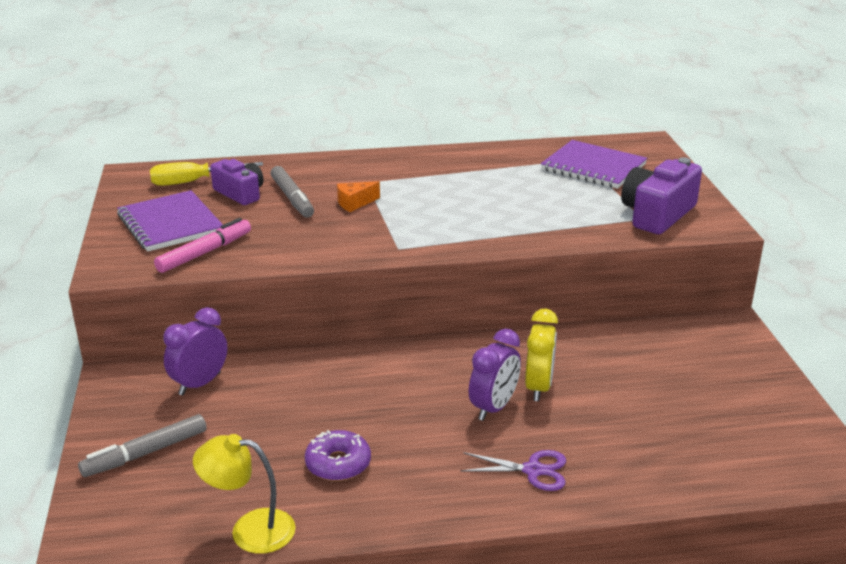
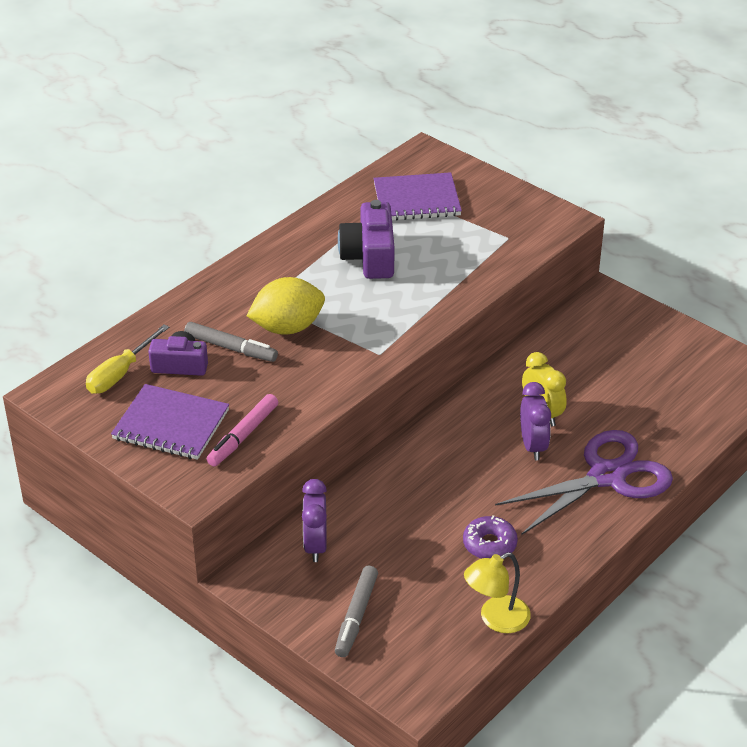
camera: 40 degrees left, 10 degrees up
pink marker [154,218,251,273] -> pink marker turned 150 degrees counterclockwise [207,394,278,466]
orange cheese [337,181,380,212] -> yellow lemon [246,277,325,335]
purple scissors [460,450,566,491] -> purple scissors [495,430,673,535], size x2.16
purple camera [621,158,702,234] -> purple camera moved to [338,200,395,279]

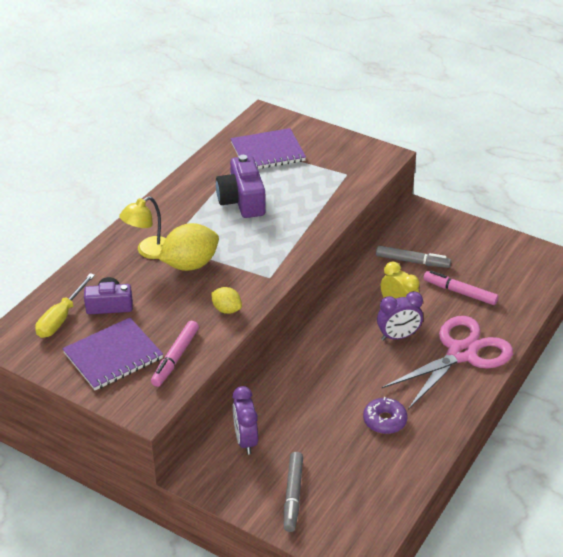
camera: 10 degrees left, 0 degrees up
purple notebook [111,384,229,460] -> purple notebook turned 45 degrees counterclockwise [62,318,163,390]
grey marker [184,322,278,362] -> grey marker moved to [376,246,451,268]
yellow lamp [464,552,531,633] -> yellow lamp moved to [119,196,166,259]
purple scissors [495,430,673,535] -> pink scissors [382,316,513,410]
purple clock [520,382,551,460] -> purple clock turned 90 degrees clockwise [377,291,423,340]
none -> yellow lemon [211,287,242,314]
none -> pink marker [423,271,498,305]

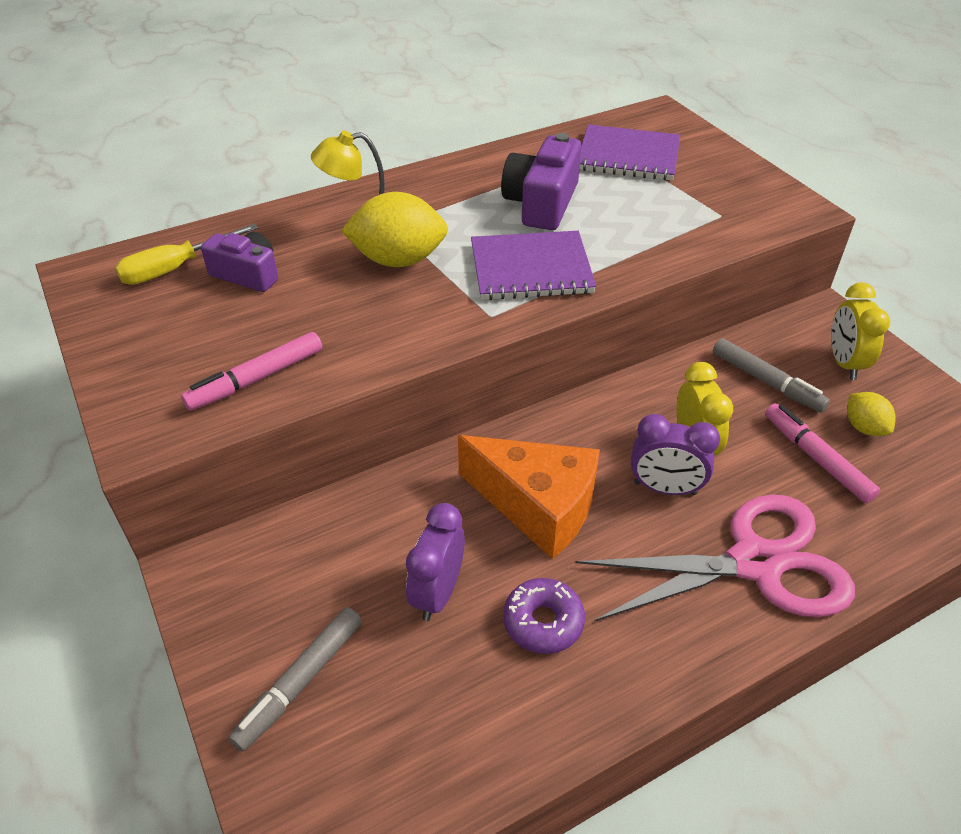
camera: 30 degrees right, 5 degrees up
purple notebook [62,318,163,390] -> purple notebook moved to [471,231,596,300]
yellow lemon [211,287,242,314] -> yellow lemon moved to [847,392,896,436]
purple clock [233,386,258,455] -> purple clock moved to [406,503,465,621]
none -> orange cheese [458,435,600,559]
none -> yellow clock [831,282,890,380]

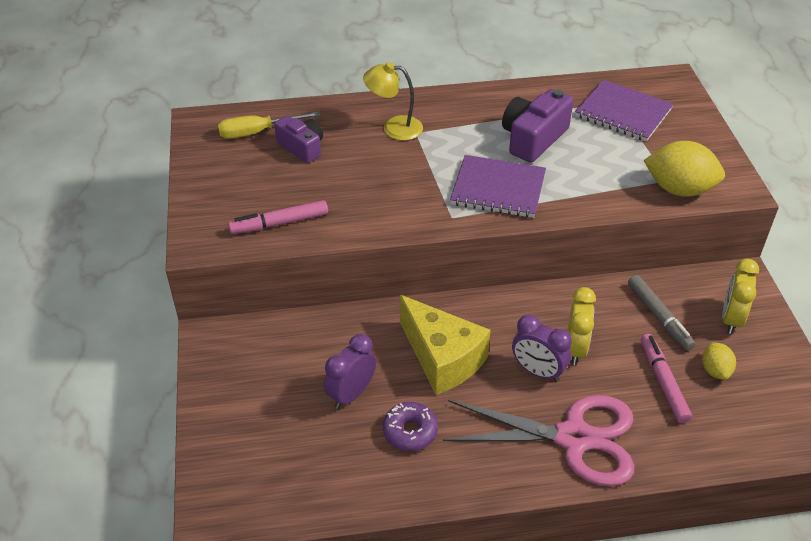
camera: 20 degrees right, 0 degrees up
grey marker [228,607,362,752] -> none
yellow lemon [341,192,448,267] -> yellow lemon moved to [643,141,725,196]
orange cheese [458,435,600,559] -> yellow cheese [400,295,491,395]

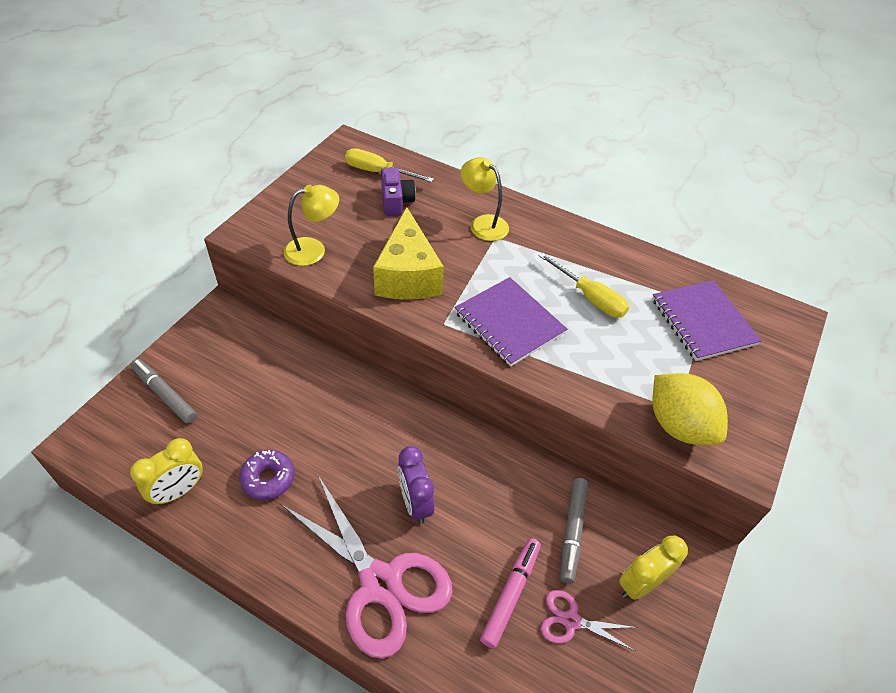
camera: 35 degrees right, 5 degrees up
pink marker [228,200,328,234] -> yellow lamp [283,185,339,266]
purple clock [324,334,376,409] -> none
yellow cheese [400,295,491,395] -> yellow cheese moved to [373,207,444,299]
purple camera [502,89,573,163] -> yellow screwdriver [538,252,629,318]
yellow clock [567,287,596,365] -> yellow clock moved to [130,438,203,506]
yellow lemon [702,342,736,380] -> pink scissors [541,590,638,651]
none -> grey marker [131,359,197,424]

